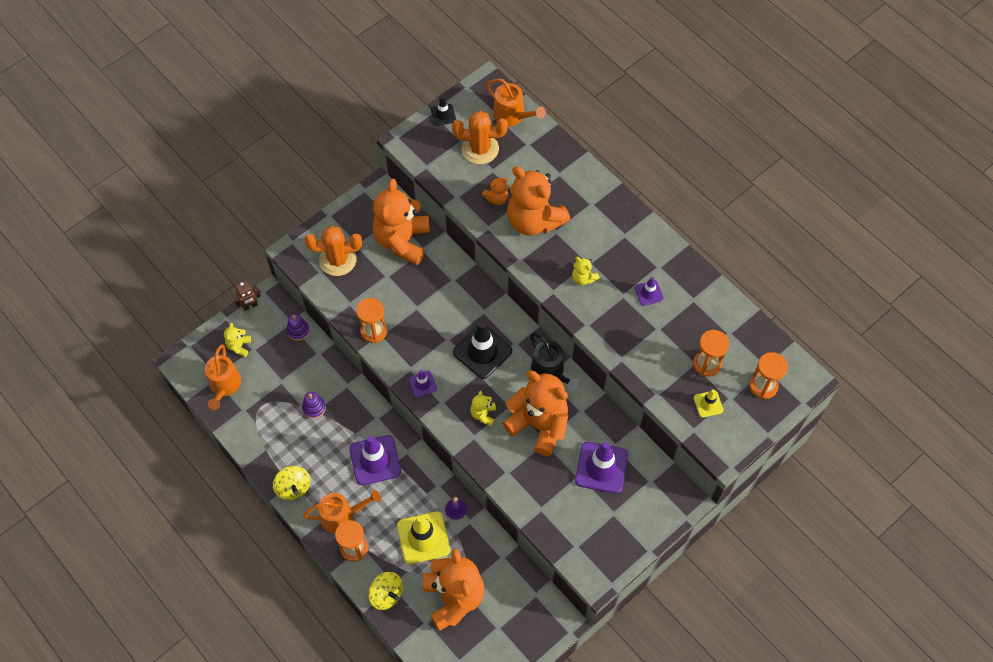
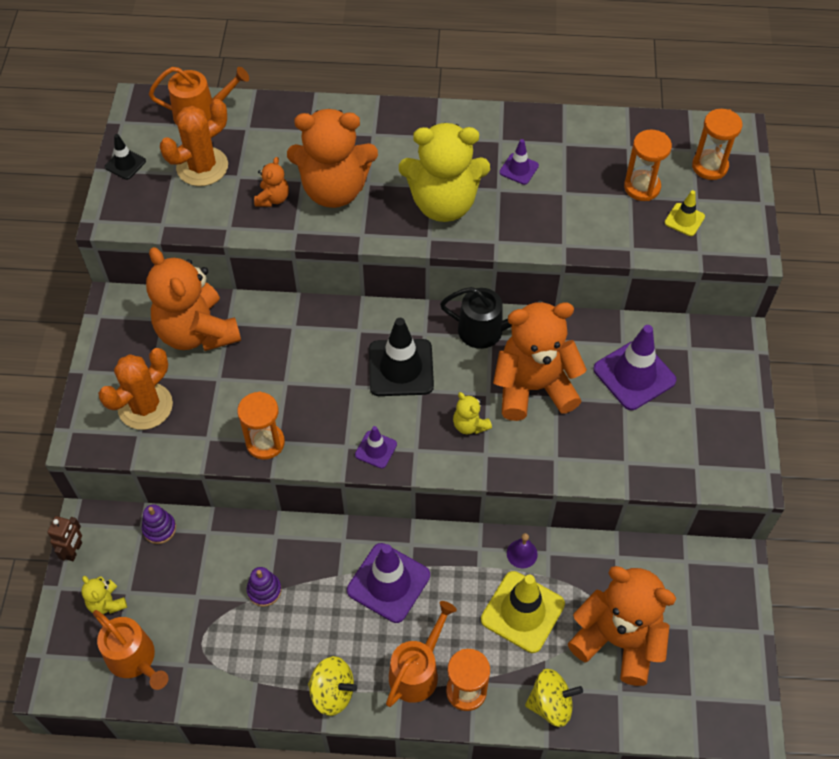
camera: 45 degrees left, 5 degrees down
yellow teddy bear [572,257,600,285] -> yellow teddy bear [399,123,490,222], size x2.31

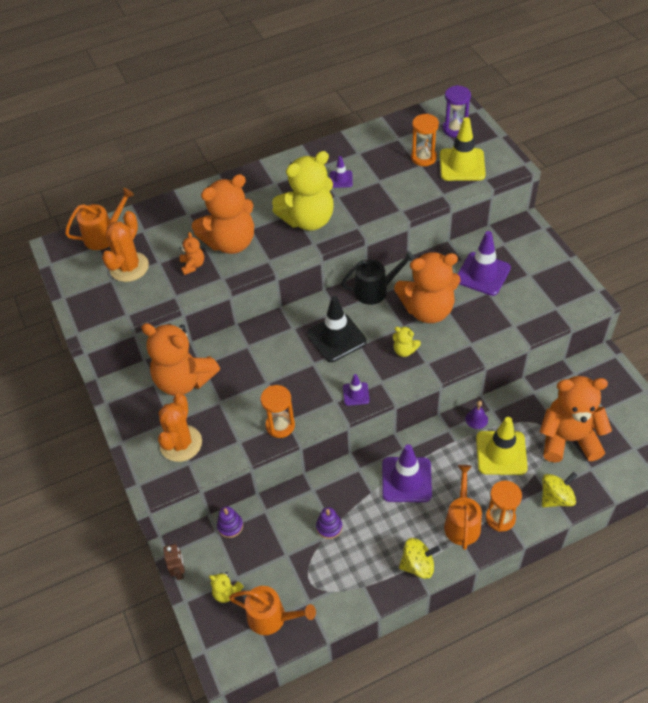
camera: 25 degrees left, 5 degrees down
black traffic cone [105,134,146,180] -> none
orange teddy bear [493,302,587,421] -> orange teddy bear turned 150 degrees counterclockwise [394,252,460,323]
yellow traffic cone [664,190,705,236] -> yellow traffic cone [440,117,486,181], size x1.94
orange hourglass [692,109,742,180] -> purple hourglass [443,85,471,137]

